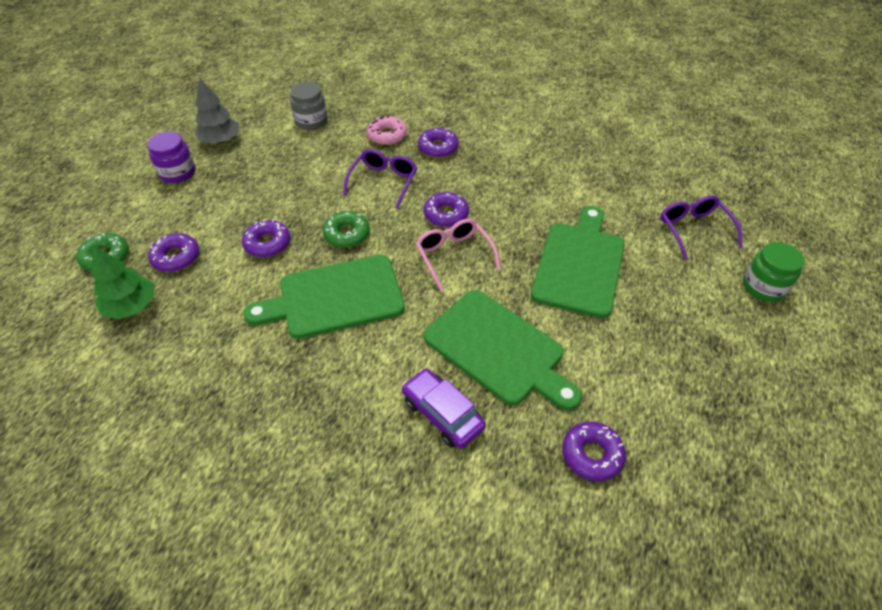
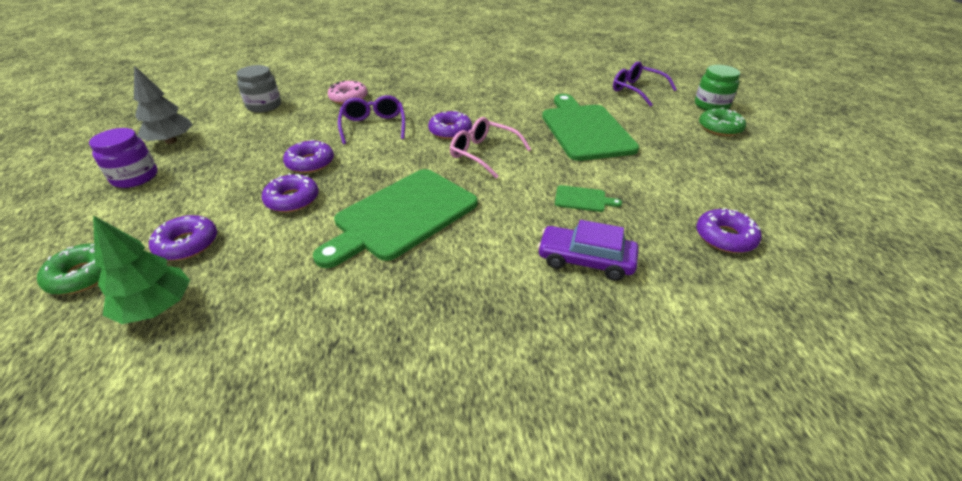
camera: 30 degrees left, 10 degrees down
green donut [323,211,370,248] -> green donut moved to [699,108,746,136]
purple donut [418,128,459,158] -> purple donut moved to [283,139,334,173]
green cutting board [424,290,582,410] -> green cutting board [555,185,622,212], size x0.41

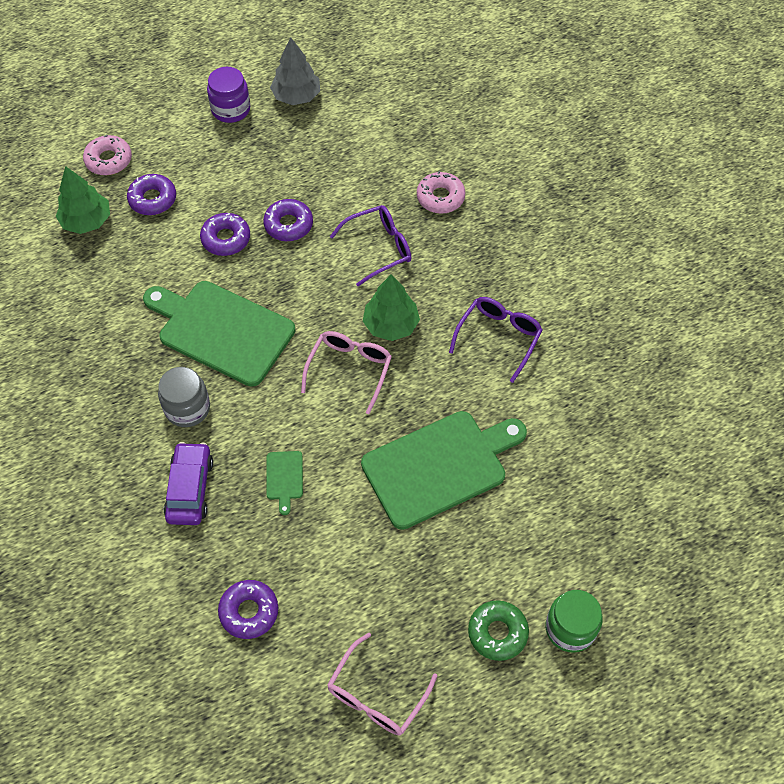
camera: 75 degrees right, 20 degrees up
green donut [37,243,102,295] -> pink donut [83,135,132,175]
grey jar [236,65,281,113] -> grey jar moved to [158,367,210,427]
purple donut [428,111,472,139] -> green tree [363,274,420,341]
purple glasses [613,61,677,107] -> purple glasses moved to [449,297,543,383]
none -> pink glasses [327,633,437,736]

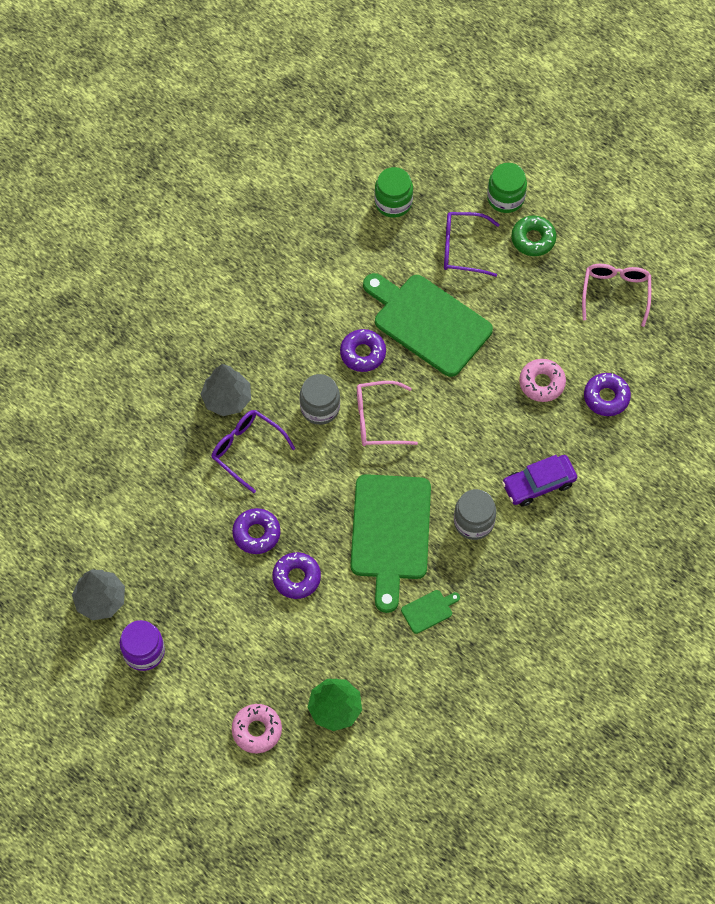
camera: 115 degrees left, 5 degrees up
purple donut [127,174,176,215] -> purple donut moved to [340,329,386,372]
green cutting board [266,451,303,515] -> green cutting board moved to [401,590,460,634]
pink glasses [327,633,437,736] -> pink glasses turned 90 degrees counterclockwise [582,264,651,327]
green tree [363,274,420,341] -> grey jar [299,374,340,425]
pink donut [417,171,466,214] -> pink donut moved to [519,359,566,402]
purple glasses [449,297,543,383] -> purple glasses moved to [444,212,500,277]
none -> grey tree [200,364,251,416]
none -> green jar [374,167,413,218]

